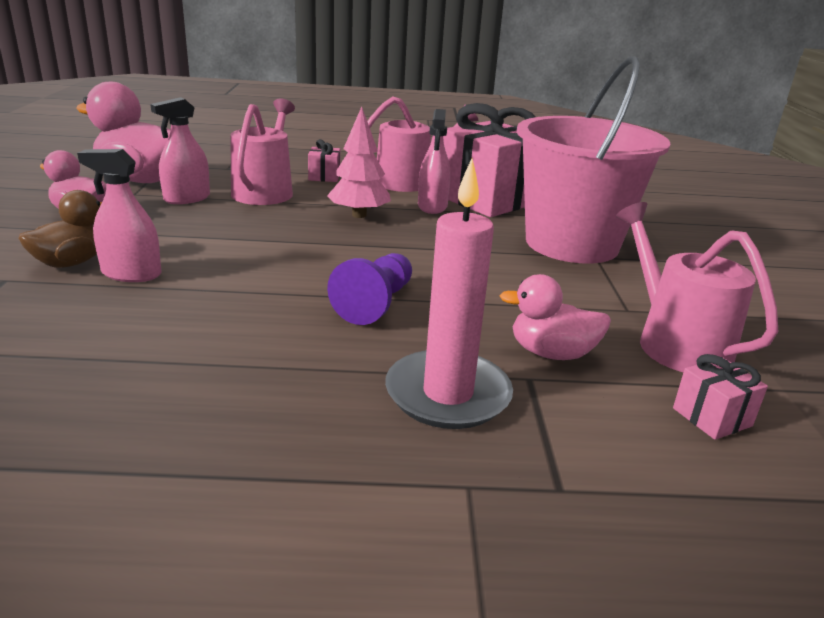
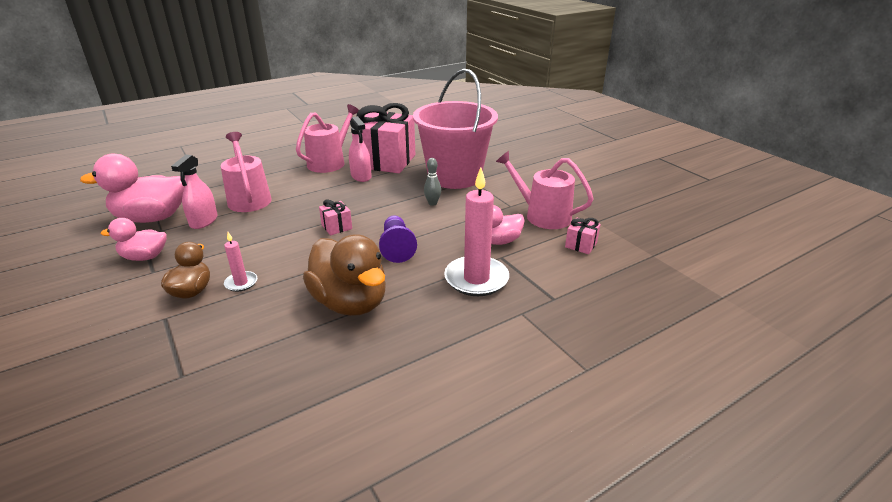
camera: 30 degrees left, 5 degrees up
pink spray bottle [77,149,161,282] -> pink candle [224,232,257,292]
pink gift [308,139,340,182] -> pink gift moved to [319,200,352,235]
pink tree [327,107,391,218] -> none
none -> brown duck [303,234,386,316]
none -> grey bowling pin [424,158,441,206]

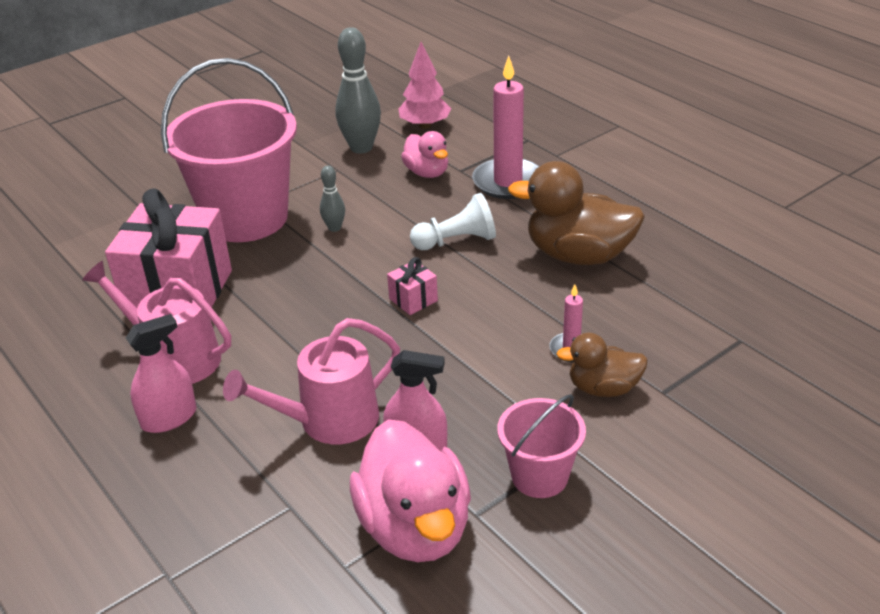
camera: 95 degrees left, 5 degrees up
pink duck [101,218,167,261] -> pink bucket [497,394,586,498]
brown duck [303,234,386,316] -> brown duck turned 120 degrees counterclockwise [508,161,645,265]
pink spray bottle [349,116,372,182] -> pink spray bottle moved to [126,314,197,433]
purple pawn [379,215,417,263] -> white pawn [410,193,496,250]
pink watering can [496,151,594,229] -> grey bowling pin [335,27,381,154]
pink gift [565,218,601,254] -> pink tree [399,42,451,129]

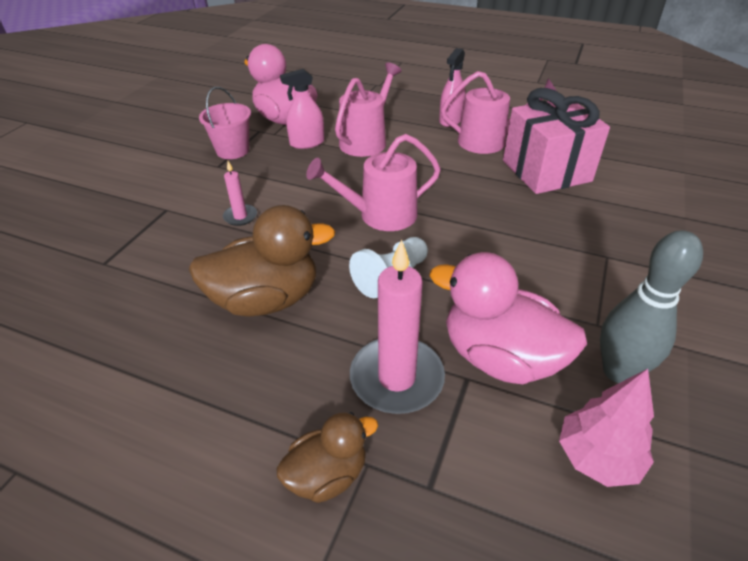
camera: 150 degrees right, 5 degrees up
pink bucket [161,58,297,242] -> none
grey bowling pin [320,165,345,232] -> none
pink gift [387,257,438,315] -> pink watering can [306,134,441,231]
pink duck [401,131,448,178] -> pink duck [429,252,587,384], size x1.74
brown duck [556,333,648,397] -> brown duck moved to [276,412,378,503]

